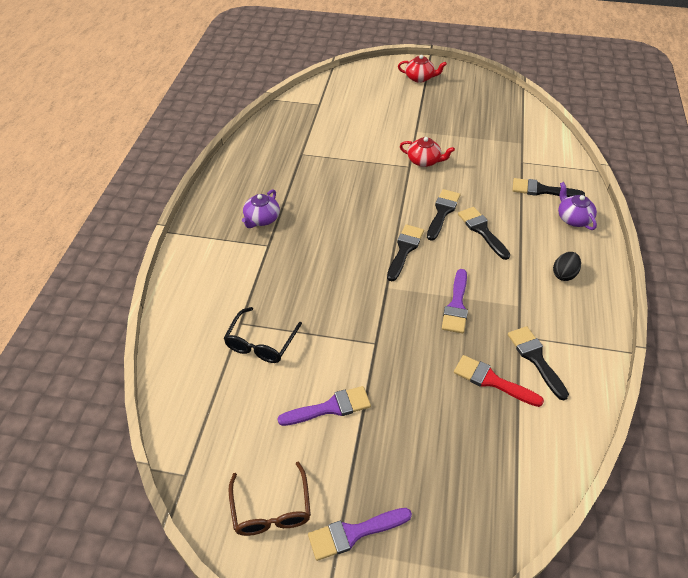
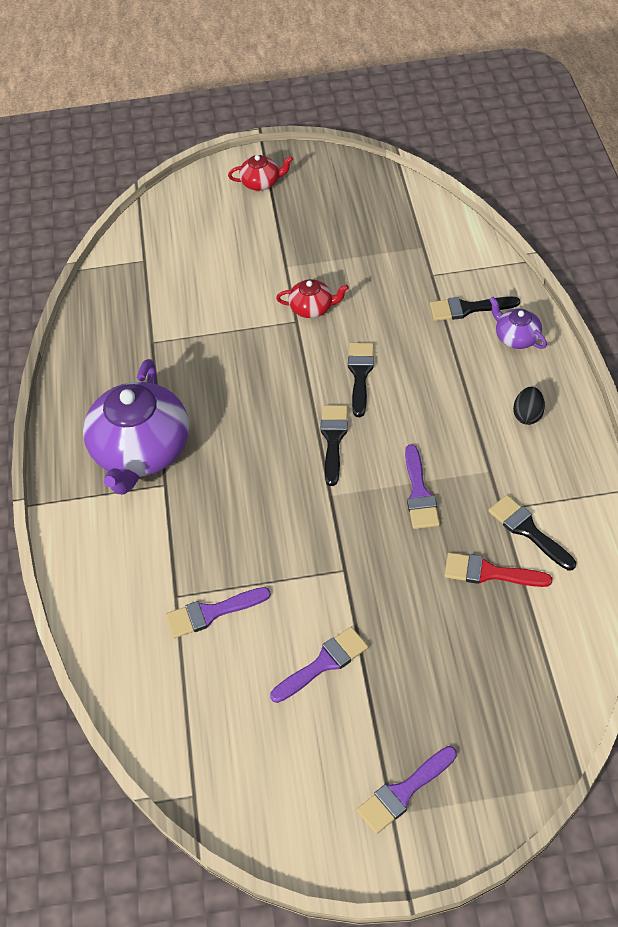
camera: 15 degrees left, 5 degrees up
black glasses [223,307,302,363] -> purple brush [165,587,271,638]
brown glasses [228,461,311,536] -> none
purple teapot [242,189,280,228] -> purple teapot [83,359,189,495], size x2.18
black brush [458,207,510,260] -> none

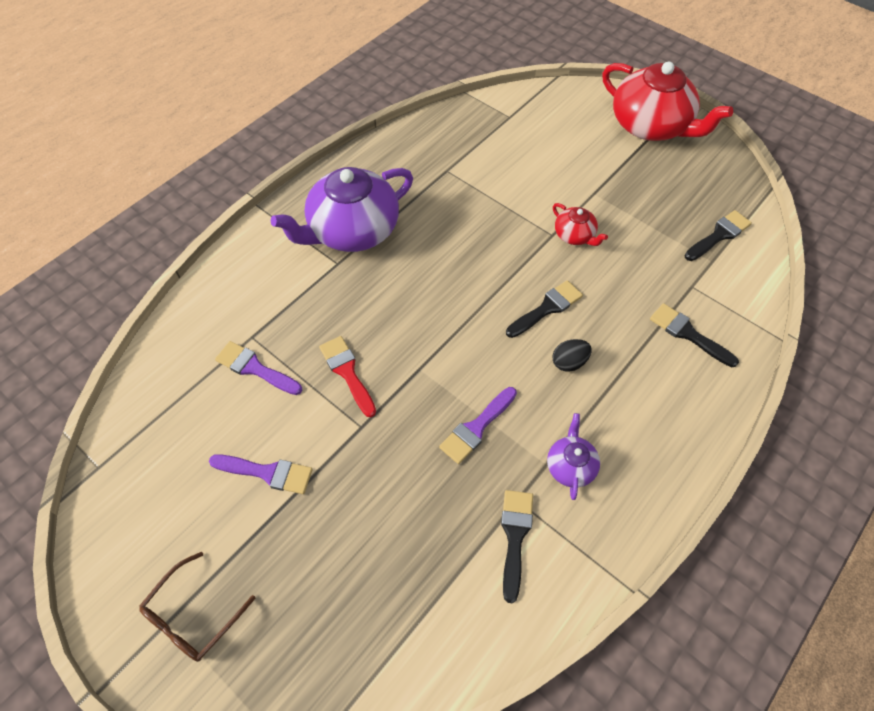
camera: 45 degrees right, 5 degrees up
red teapot [228,155,293,191] -> red teapot [602,62,733,141], size x2.18
black brush [321,405,348,486] -> black brush moved to [684,210,752,261]
purple brush [356,746,457,834] -> brown glasses [139,552,256,662]
red brush [444,553,552,587] -> red brush moved to [319,336,376,417]
purple teapot [489,297,547,349] -> purple teapot moved to [547,413,600,500]
black egg [513,387,545,425] -> black egg moved to [553,339,592,372]

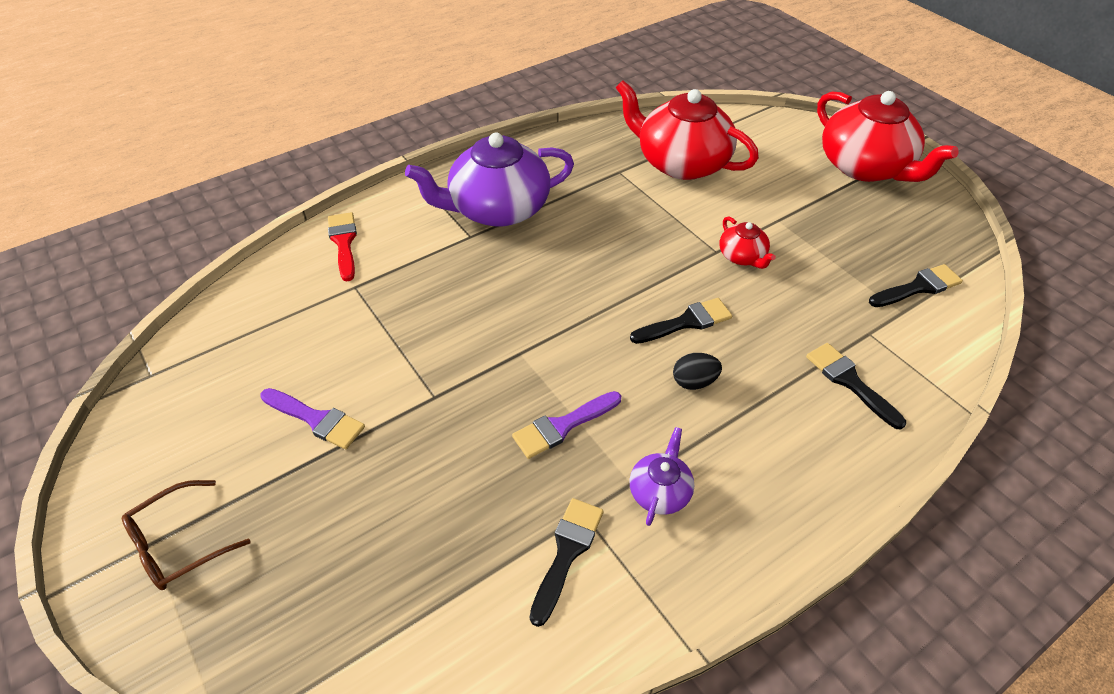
camera: 15 degrees right, 10 degrees down
purple brush [215,341,302,395] -> none
red brush [319,336,376,417] -> red brush moved to [328,212,357,282]
none -> red teapot [616,80,759,180]

